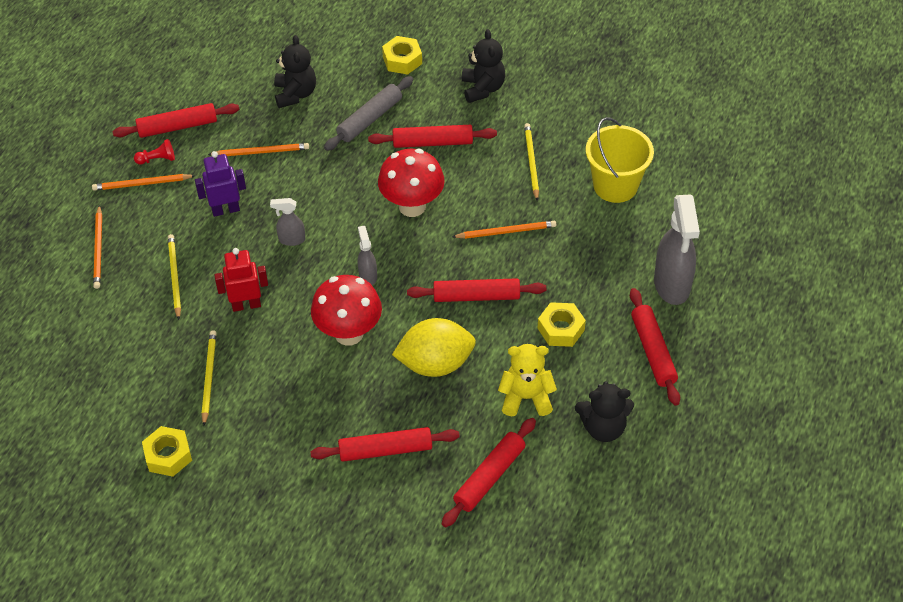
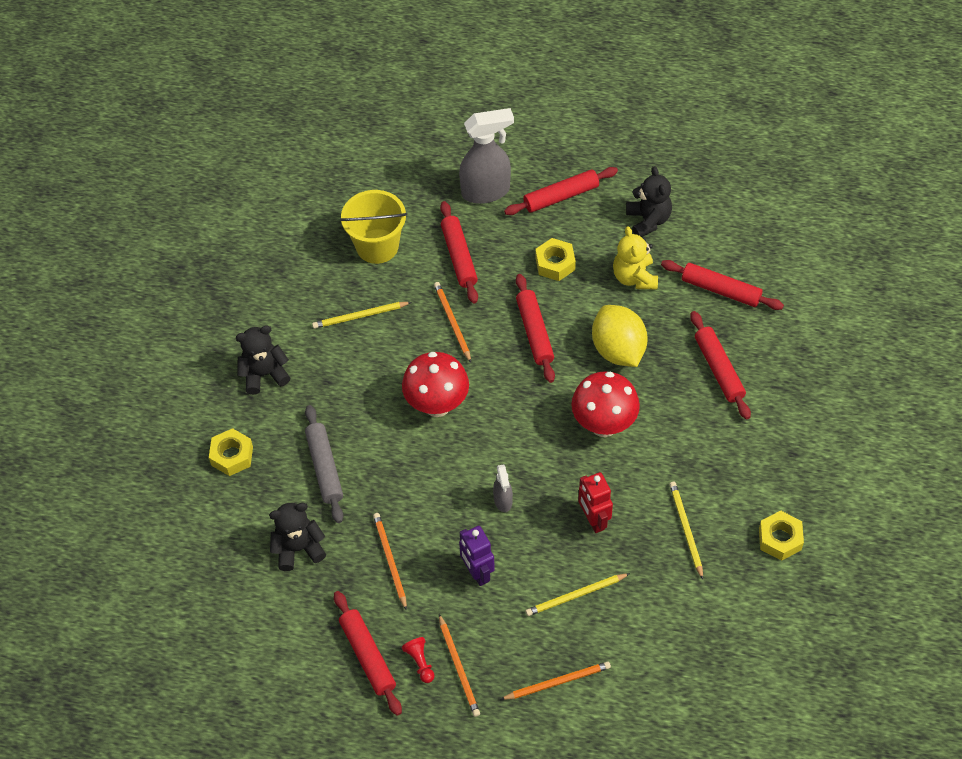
camera: 100 degrees left, 5 degrees up
yellow pencil [201,330,217,426] -> yellow pencil turned 90 degrees clockwise [669,482,703,580]
grey rolling pin [324,76,413,151] -> grey rolling pin turned 45 degrees clockwise [305,405,343,523]
grey spray bottle [358,226,377,285] -> none
red rolling pin [368,125,497,148] -> red rolling pin moved to [440,201,478,303]

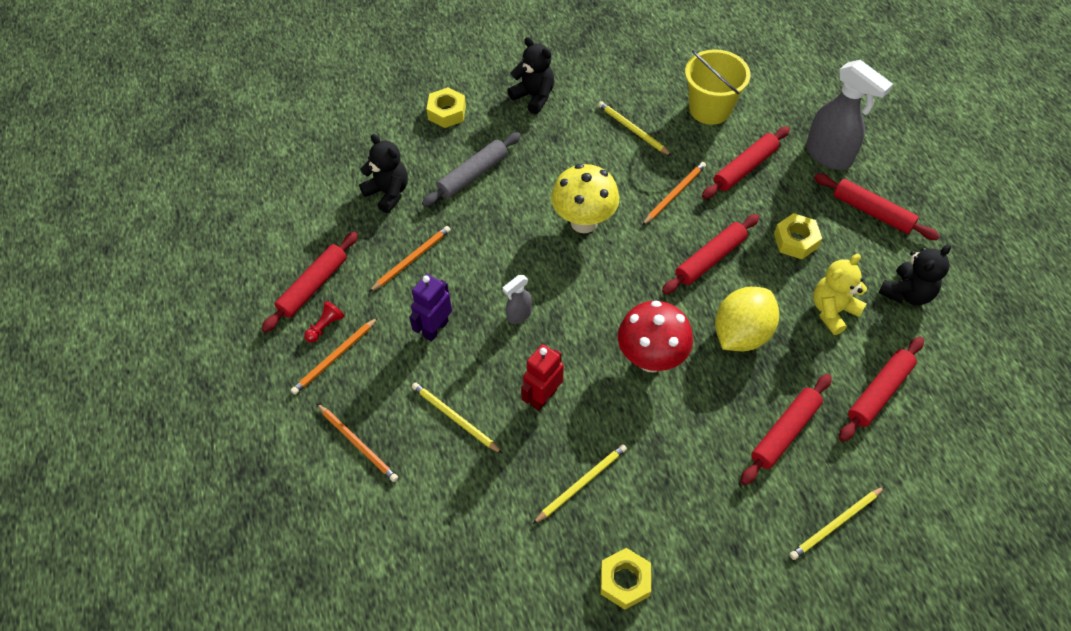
camera: 60 degrees right, 0 degrees up
red mushroom [402,352,469,417] -> yellow mushroom [551,164,619,233]
red rolling pin [661,260,784,310] -> red rolling pin turned 45 degrees clockwise [839,337,924,442]
none -> yellow pencil [790,486,885,560]

